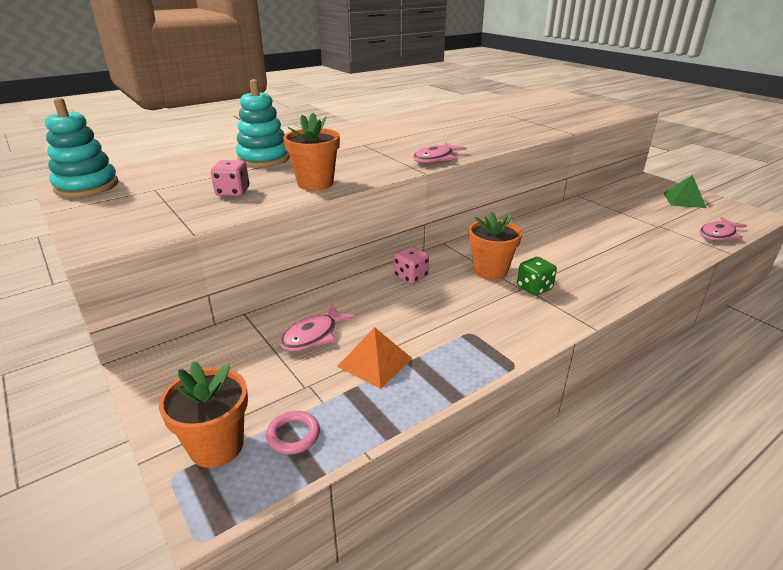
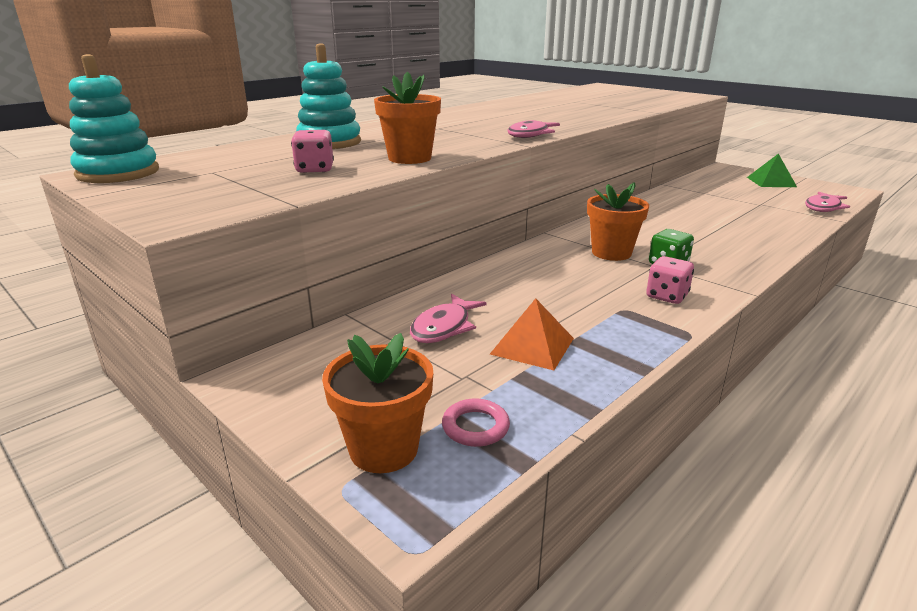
camera: 10 degrees left, 5 degrees down
pink dice [394,246,429,284] -> pink dice moved to [646,256,694,304]

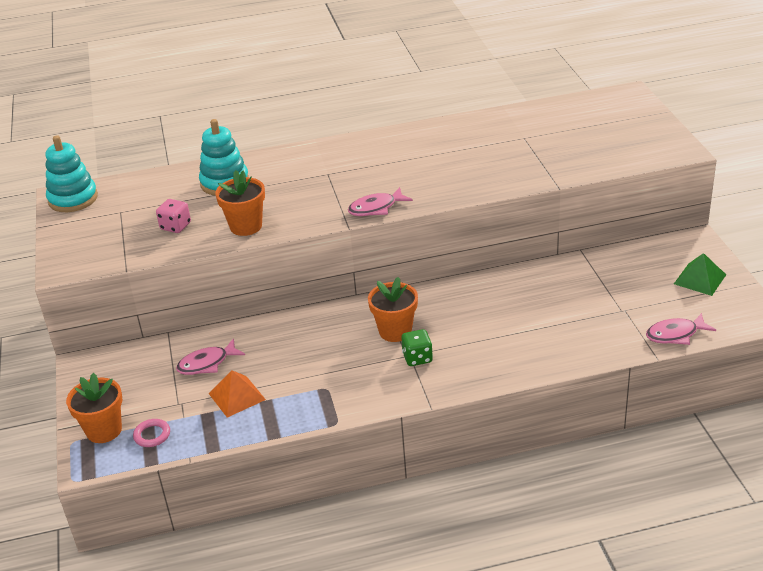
camera: 35 degrees right, 10 degrees up
pink dice [646,256,694,304] -> none

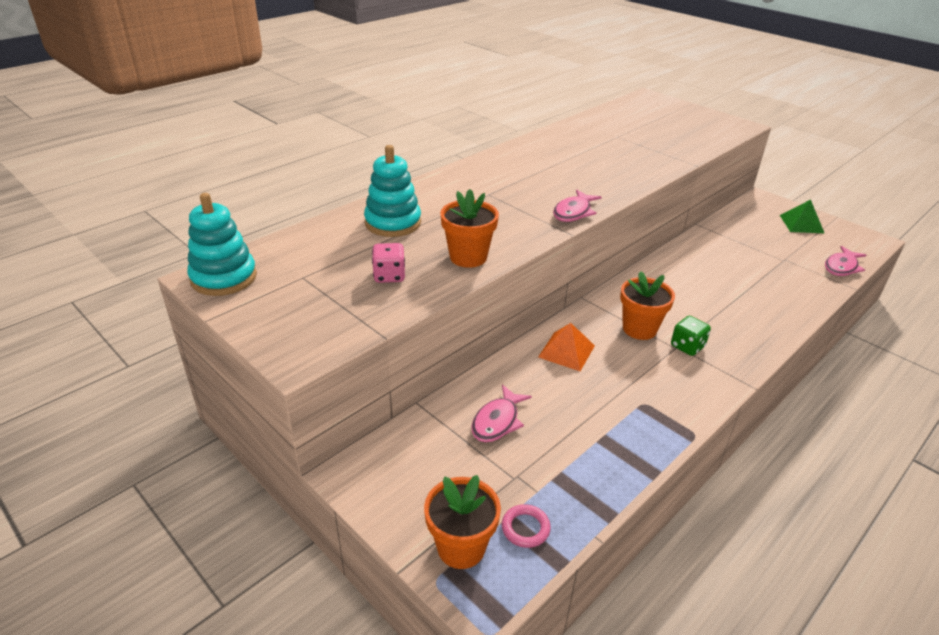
camera: 35 degrees left, 0 degrees up
orange pyramid [208,370,266,418] -> orange pyramid moved to [538,323,595,371]

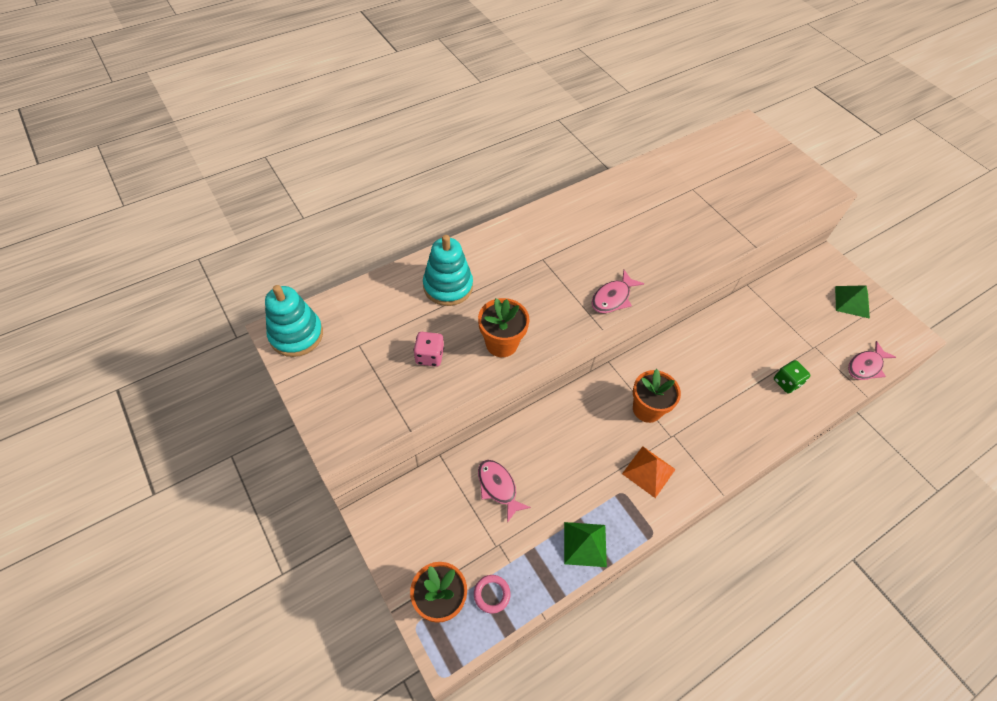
camera: 10 degrees right, 20 degrees up
pink fish [471,385,532,442] -> pink fish turned 105 degrees clockwise [478,460,531,523]
orange pyramid [538,323,595,371] -> orange pyramid moved to [622,446,676,498]
green dice [671,316,711,356] -> green dice moved to [774,360,811,394]
none -> green pyramid [564,522,607,567]

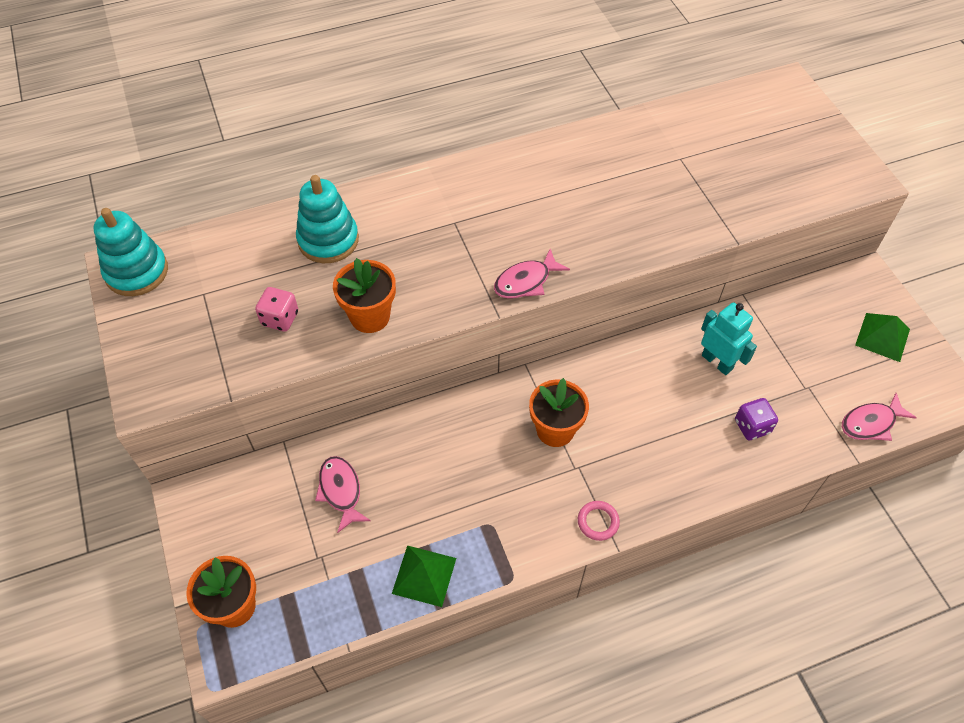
camera: 15 degrees right, 0 degrees up
pink ring [474,575,510,614] -> pink ring moved to [578,501,620,541]
orange pyramid [622,446,676,498] -> none
green dice [774,360,811,394] -> purple dice [735,398,778,440]
none -> turquoise robot [701,302,757,375]

